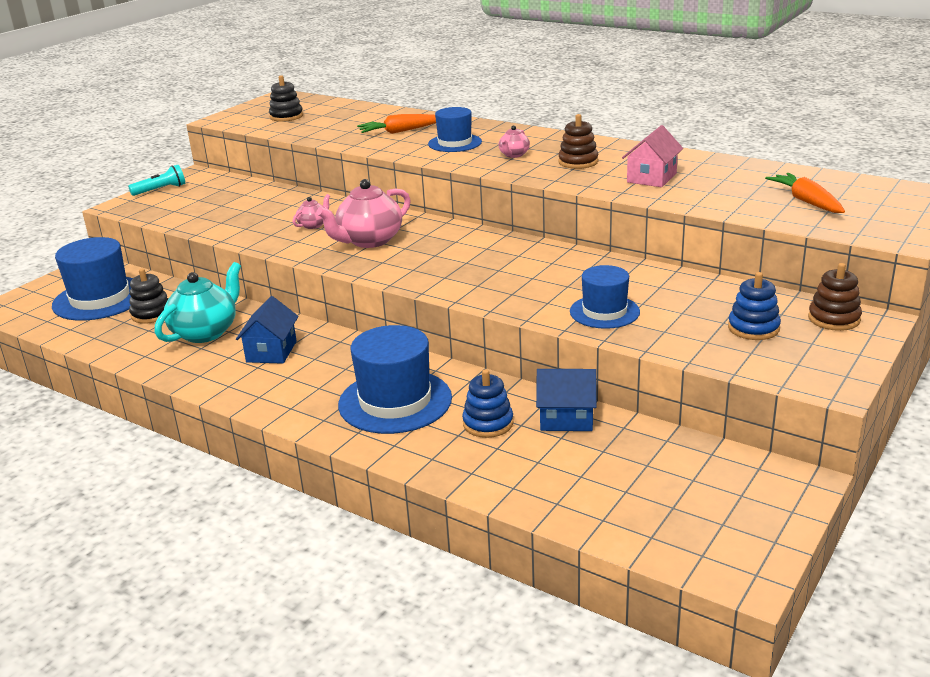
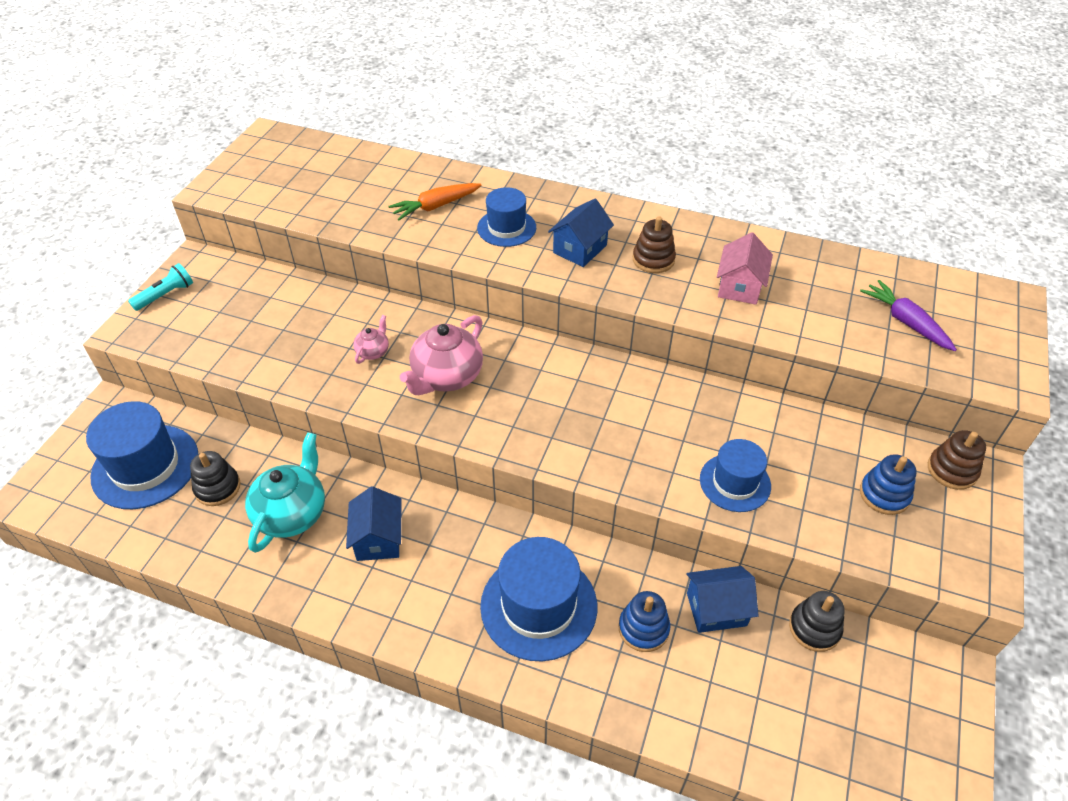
camera: 15 degrees left, 20 degrees up
black stacking toy [269,75,303,122] -> black stacking toy moved to [789,591,845,652]
pink teapot [499,125,530,158] -> blue house [548,199,614,267]
orange carrot [765,173,845,213] -> purple carrot [860,280,957,351]

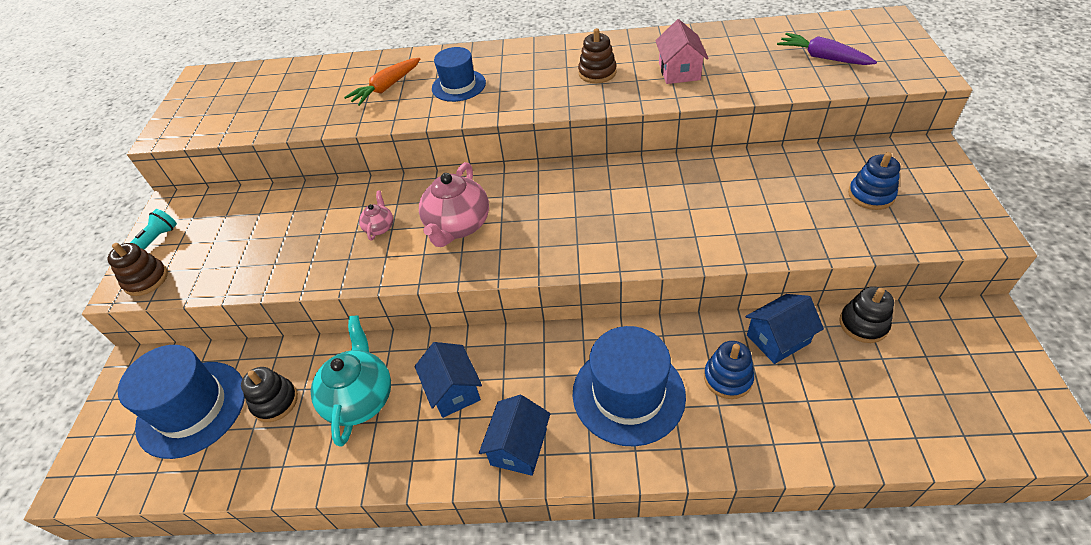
camera: 15 degrees left, 0 degrees up
blue house [548,199,614,267] -> blue house moved to [479,395,550,476]
blue hat [700,439,771,512] -> none
brown stacking toy [928,430,986,490] -> brown stacking toy moved to [107,243,168,296]

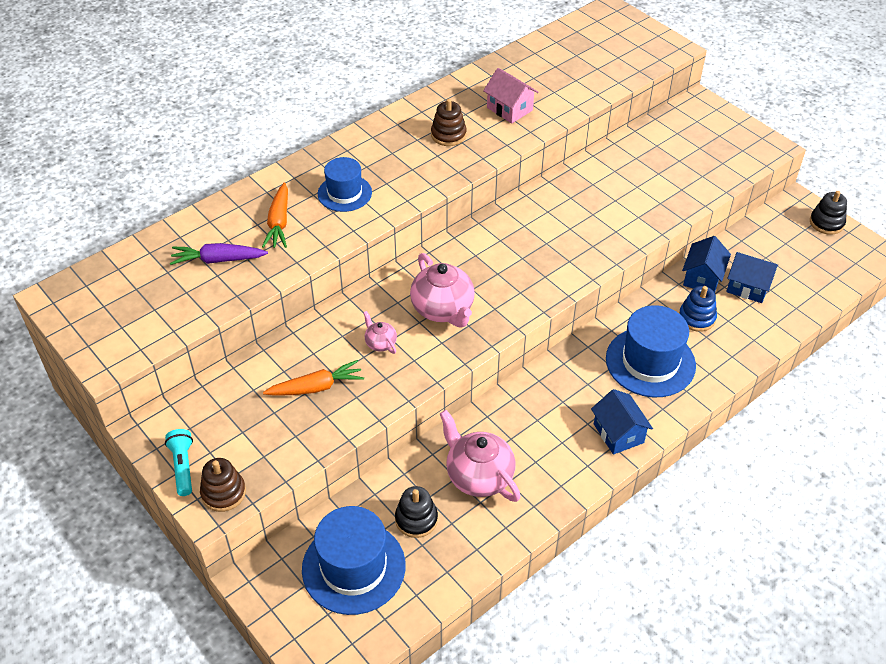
camera: 45 degrees left, 0 degrees up
turquoise teapot [311,315,391,446] -> pink teapot [440,410,521,502]
blue house [415,342,482,418] -> blue house moved to [726,252,778,303]
purple carrot [777,33,877,65] -> purple carrot moved to [170,243,268,265]
black stacking toy [839,286,894,343] -> black stacking toy moved to [810,191,847,235]
blue stacking toy [848,152,901,210] -> none
none -> orange carrot [263,360,364,396]

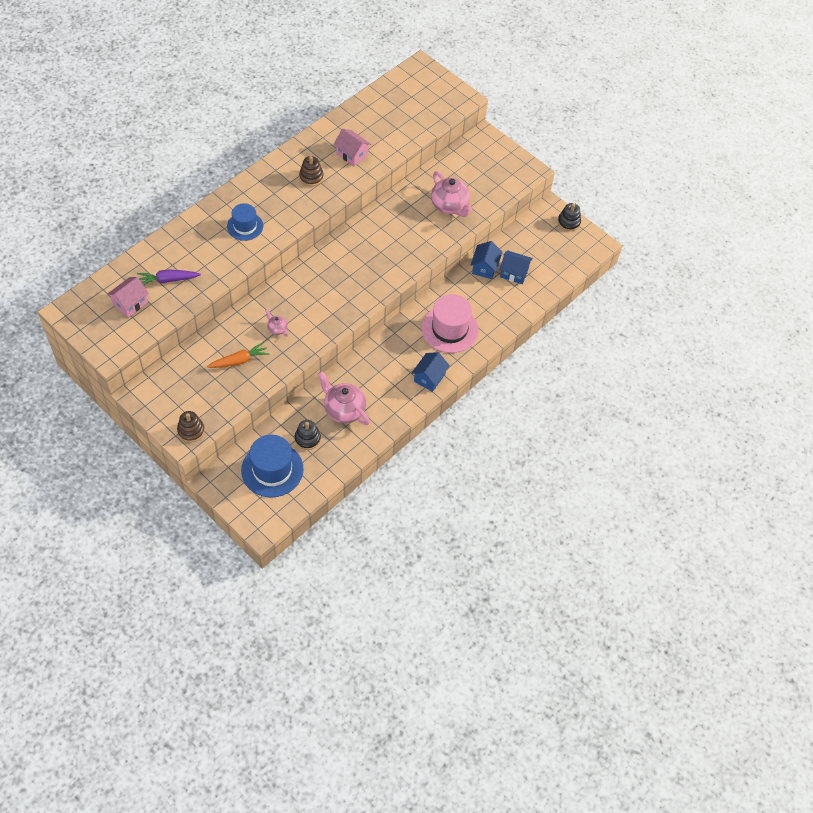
camera: 10 degrees left, 10 degrees up
turquoise flashlight [165,429,193,496] -> none
orange carrot [262,182,288,248] -> none
pink teapot [410,253,475,328] -> pink teapot moved to [431,171,472,217]
blue house [591,389,653,455] -> blue house turned 60 degrees clockwise [412,352,450,392]
blue hat [606,305,696,397] -> pink hat [421,294,479,353]
blue stacking toy [679,286,717,332] -> none
none -> pink house [107,277,149,317]

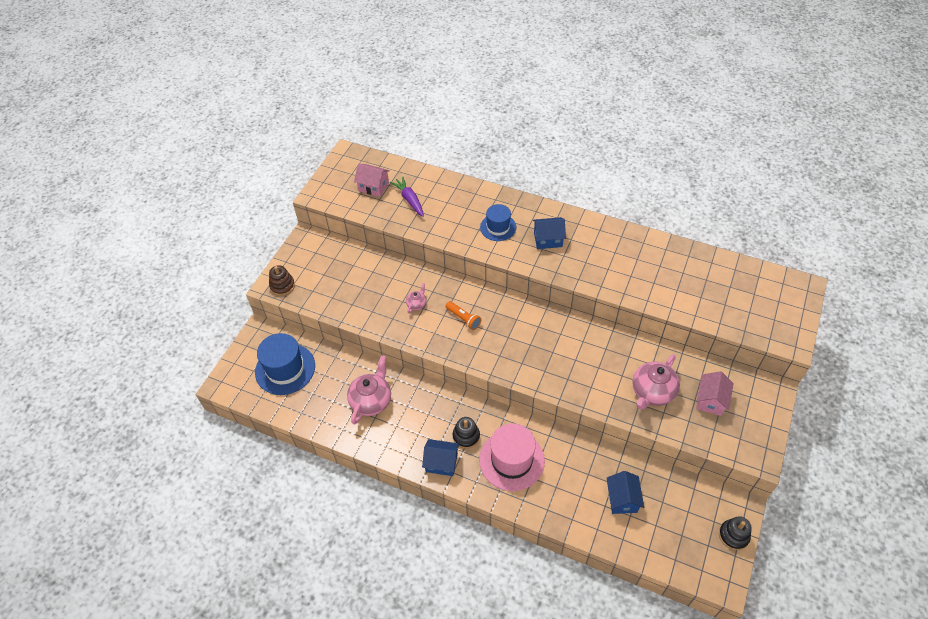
camera: 75 degrees right, 5 degrees down
orange carrot [207,342,269,368] -> none
black stacking toy [295,420,321,450] -> black stacking toy moved to [453,417,480,449]
brown stacking toy [299,156,324,187] -> none
pink house [333,129,371,166] -> pink house moved to [696,371,734,416]
blue house [471,241,502,279] -> blue house moved to [533,217,566,249]
none -> orange flashlight [445,301,481,330]

